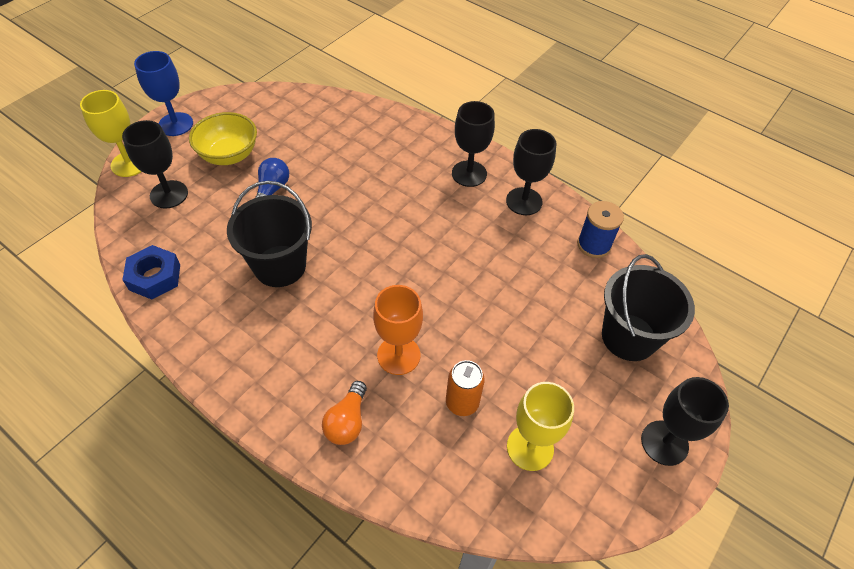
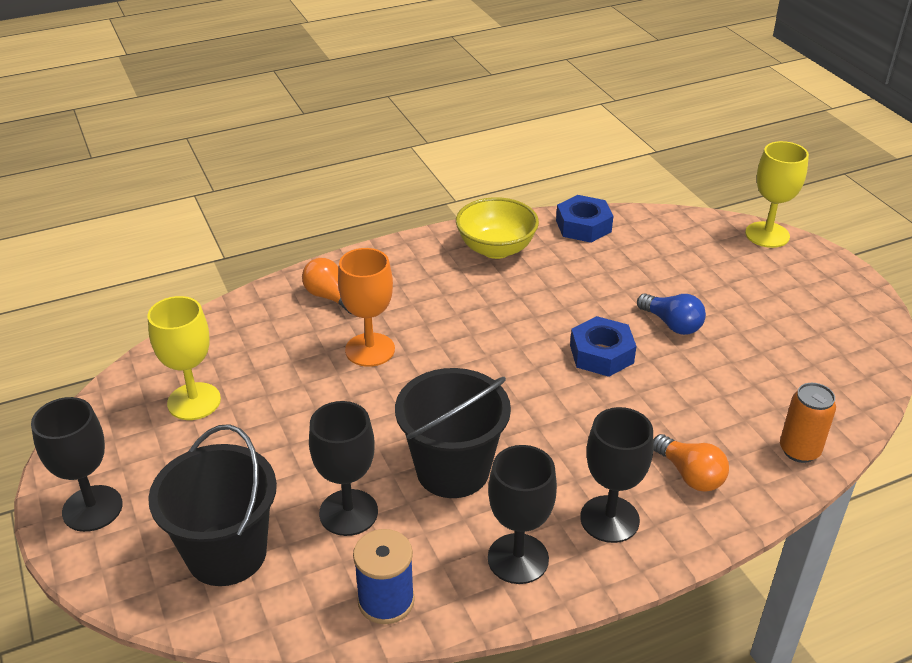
camera: 120 degrees right, 15 degrees down
black goblet [122,120,188,209] -> black goblet moved to [309,401,378,536]
blue goblet [134,51,193,136] -> none
yellow bowl [189,112,257,165] -> yellow bowl moved to [456,197,539,259]
black bucket [227,181,312,287] -> black bucket moved to [395,368,511,498]
orange can [446,360,485,416] -> orange can moved to [780,383,836,463]
none -> blue nut [570,316,637,377]
none -> orange light bulb [653,434,729,492]

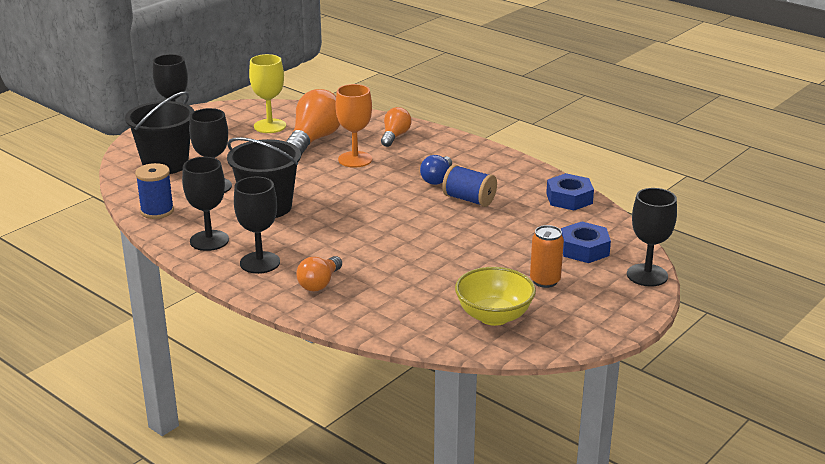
camera: 65 degrees right, 10 degrees down
yellow bowl [456,197,539,259] -> yellow bowl moved to [455,267,536,326]
blue nut [570,316,637,377] -> blue nut moved to [561,222,611,263]
blue light bulb [637,293,706,335] -> blue light bulb moved to [420,155,452,185]
yellow goblet [745,141,809,248] -> black goblet [627,188,677,287]
orange can [780,383,836,463] -> orange can moved to [530,225,564,288]
none -> orange light bulb [286,89,340,155]
none -> blue spool [442,165,497,207]

